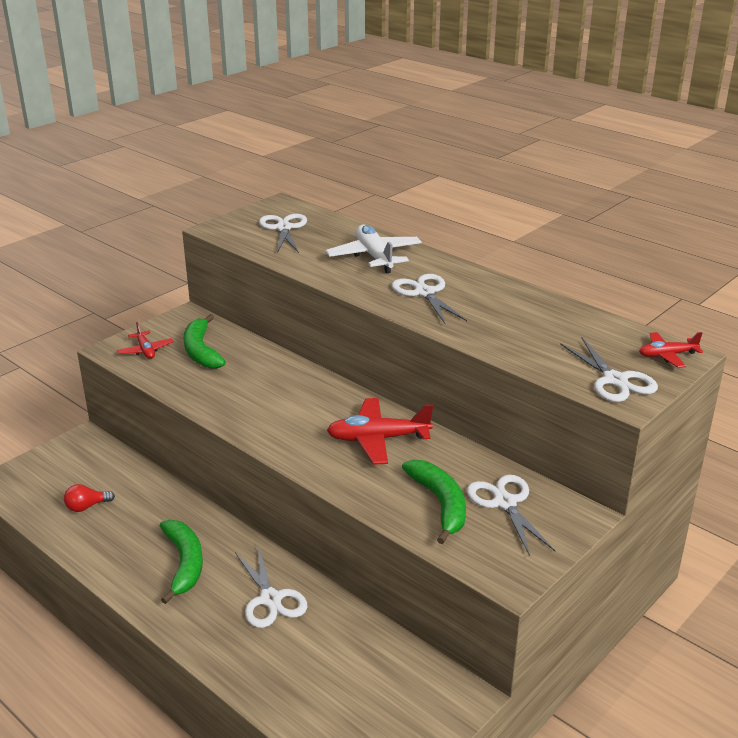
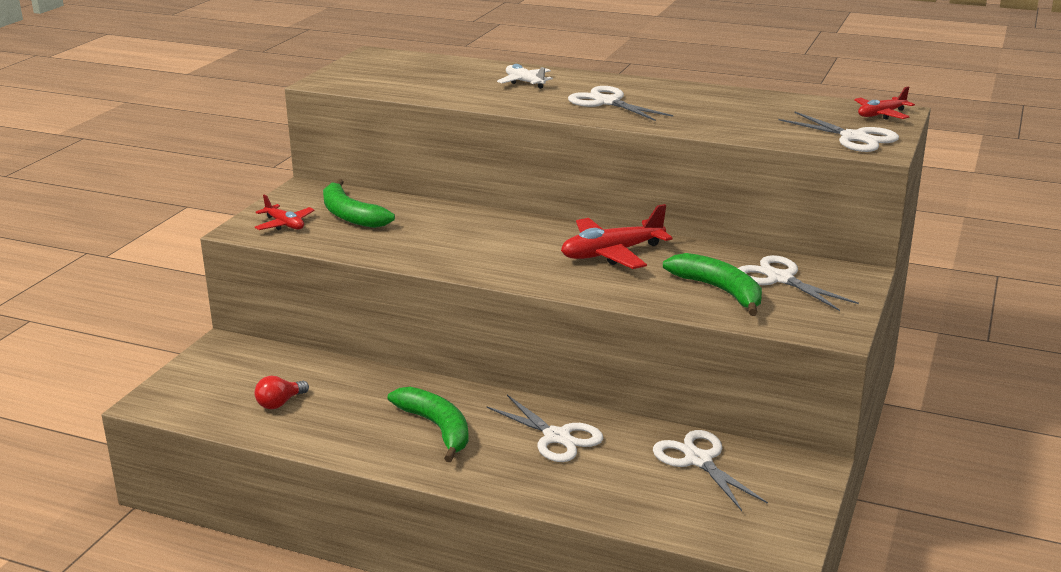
camera: 20 degrees left, 5 degrees down
white scissors [259,214,307,253] -> white scissors moved to [653,430,768,511]
white plane [326,224,422,274] -> white plane [497,64,553,89], size x0.58

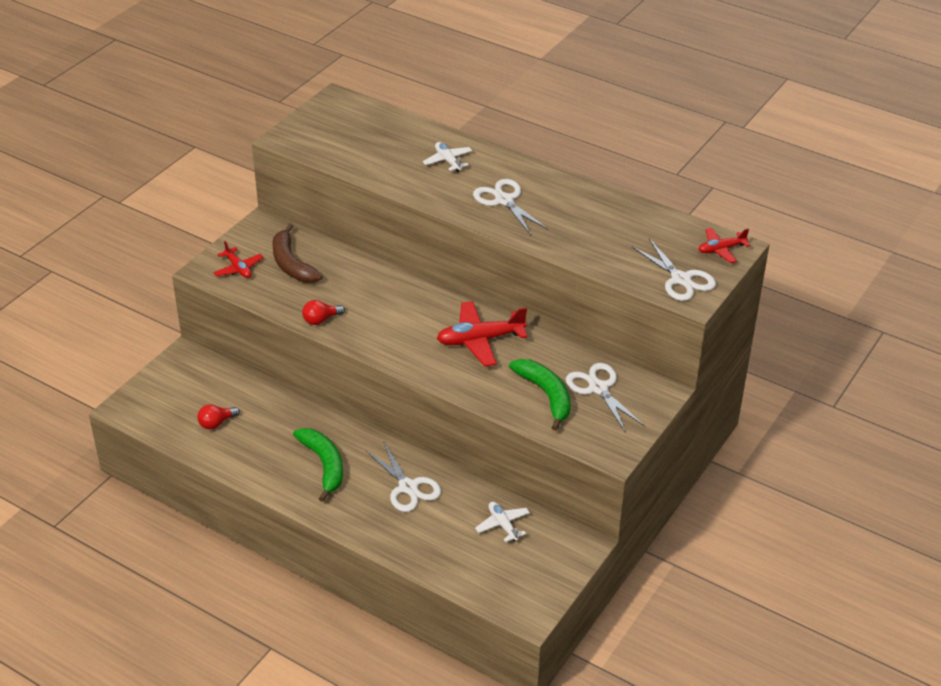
camera: 10 degrees right, 15 degrees up
green banana [323,179,395,228] -> brown banana [272,223,323,283]
white scissors [653,430,768,511] -> white plane [475,502,530,542]
none -> red light bulb [302,300,345,325]

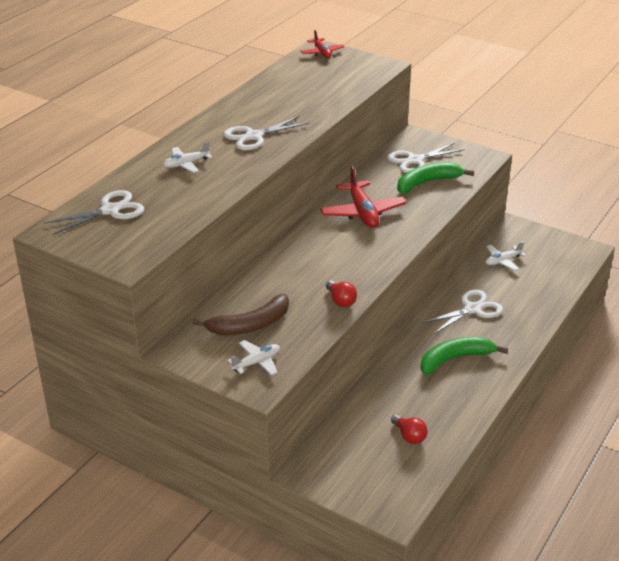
camera: 90 degrees left, 5 degrees down
red plane [213,241,264,278] -> white plane [227,340,280,375]
white scissors [632,238,716,301] -> white scissors moved to [44,190,144,235]

